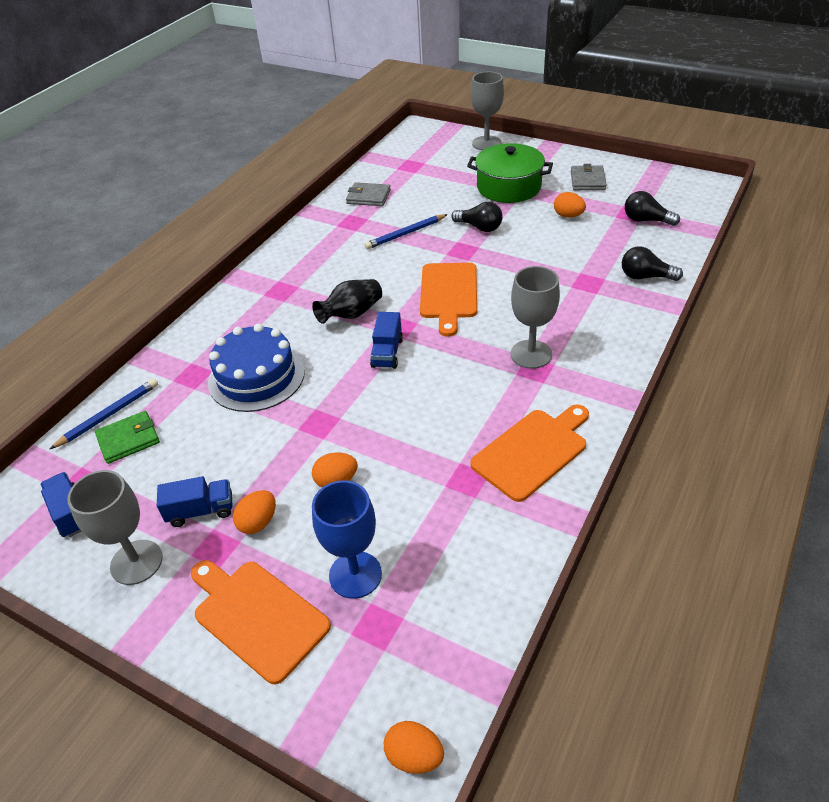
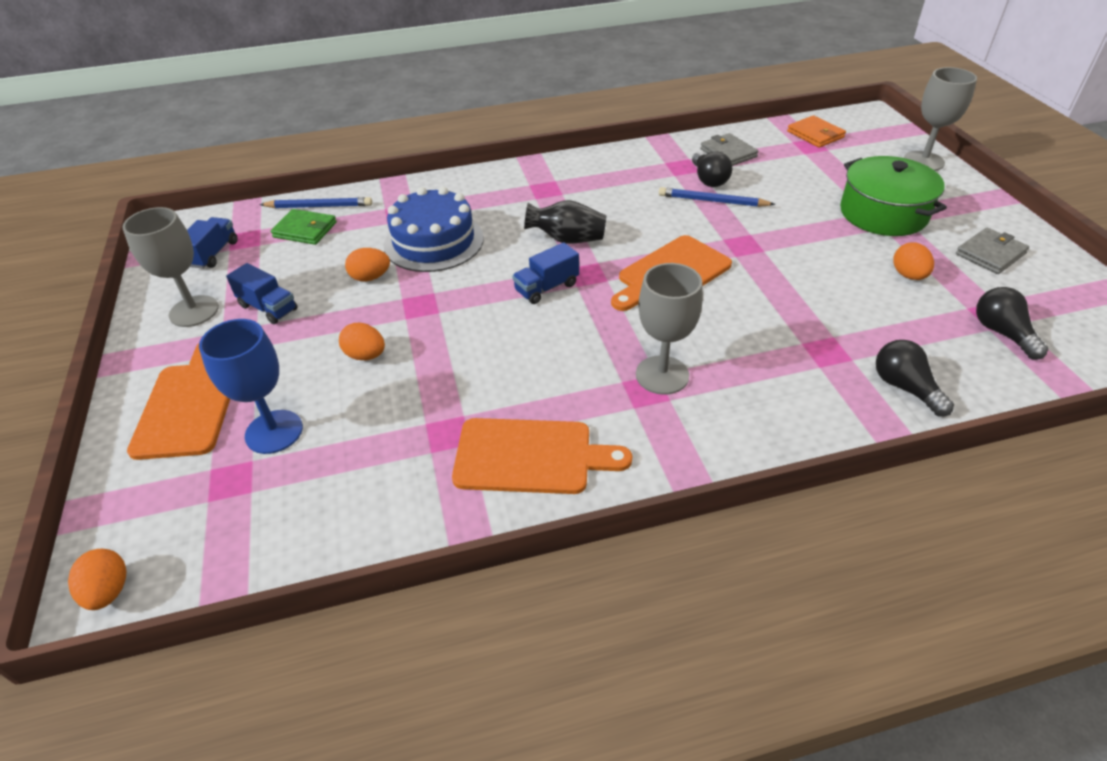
camera: 45 degrees right, 0 degrees up
orange egg [233,490,276,534] -> orange egg moved to [345,248,390,281]
black light bulb [451,202,502,232] -> black light bulb moved to [692,152,732,187]
none -> orange wallet [787,115,846,148]

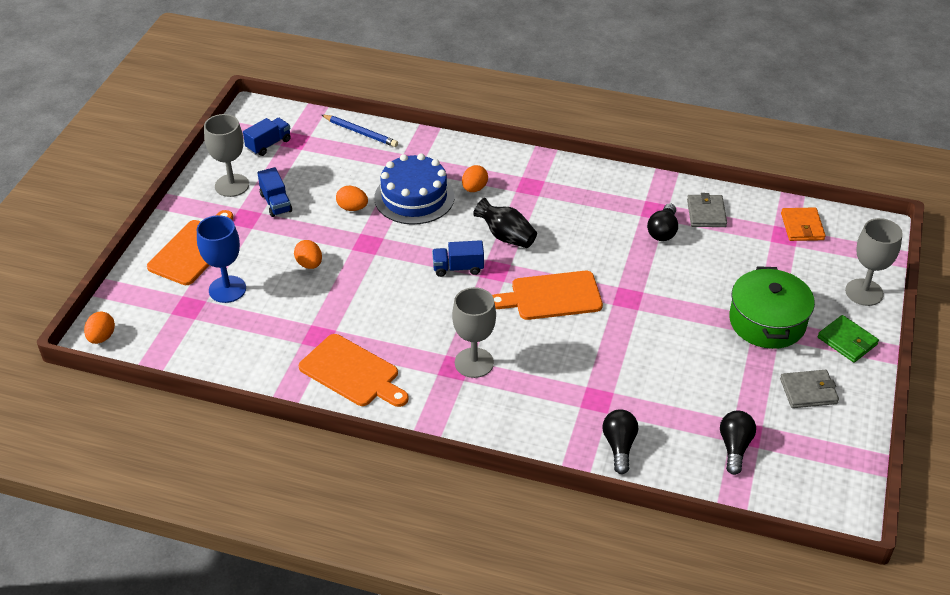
camera: 30 degrees right, 0 degrees up
green wallet [271,209,337,245] -> green wallet moved to [818,315,879,363]
blue pencil [659,187,776,207] -> none
orange egg [893,243,934,280] -> orange egg moved to [462,165,488,192]

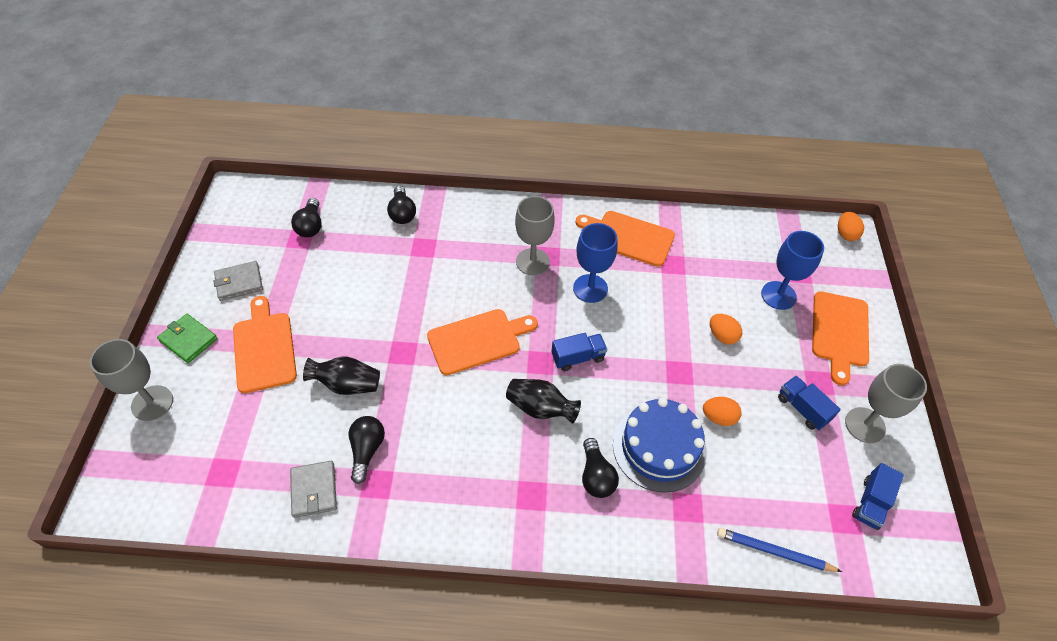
camera: 165 degrees right, 10 degrees up
orange egg [462,165,488,192] -> black light bulb [582,438,619,498]
green pot [729,266,815,349] -> orange cutting board [233,296,297,393]
orange wallet [781,207,826,241] -> none
none -> black vase [303,357,380,395]
none -> blue goblet [573,223,617,303]

